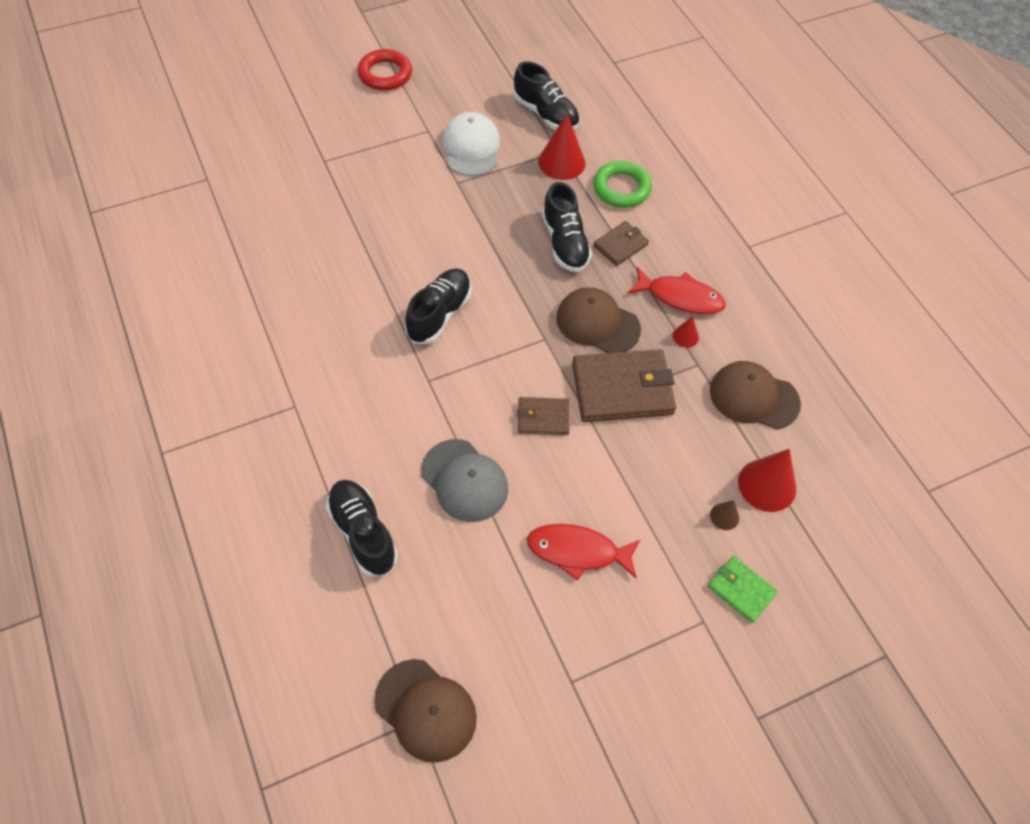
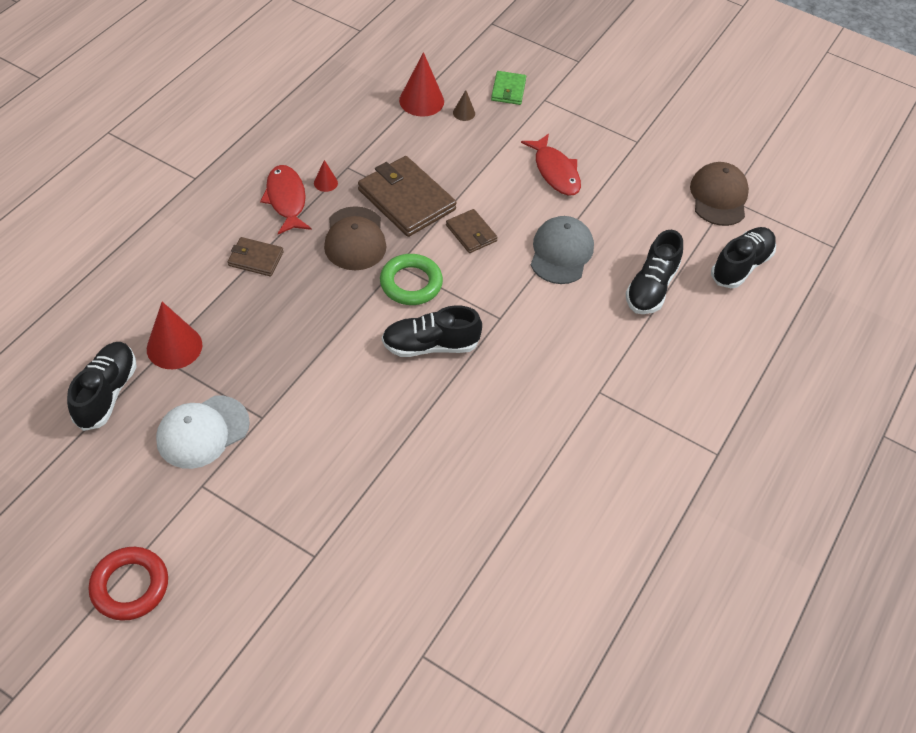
camera: 125 degrees left, 5 degrees down
black shoe [542,182,592,272] -> black shoe moved to [711,227,776,288]
green ring [593,161,652,208] -> green ring moved to [380,254,443,305]
brown cap [710,361,801,429] -> none

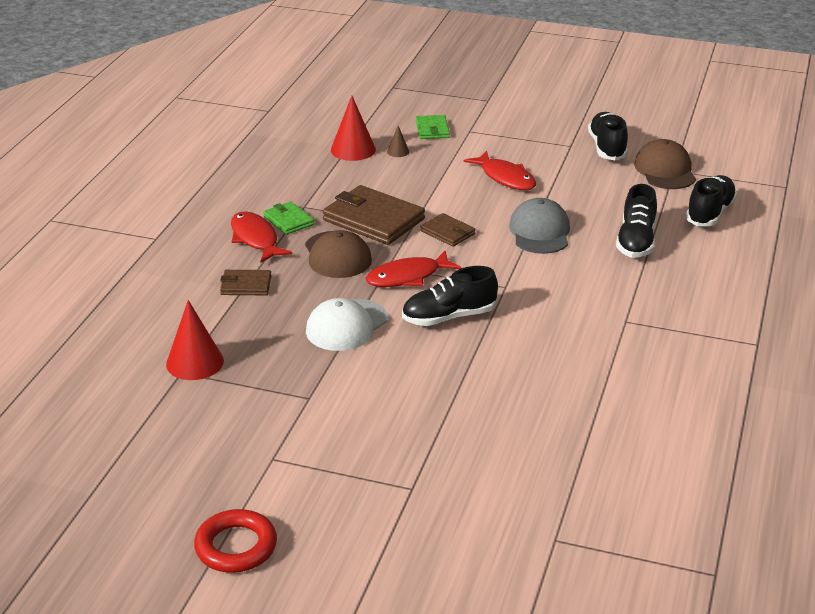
camera: 10 degrees left, 20 degrees down
black shoe [67,342,137,431] -> black shoe moved to [588,112,628,160]
white cap [156,395,250,469] -> white cap moved to [306,298,388,351]
red cone [314,160,338,192] -> green wallet [263,202,314,235]
green ring [380,254,443,305] -> red fish [366,251,462,287]

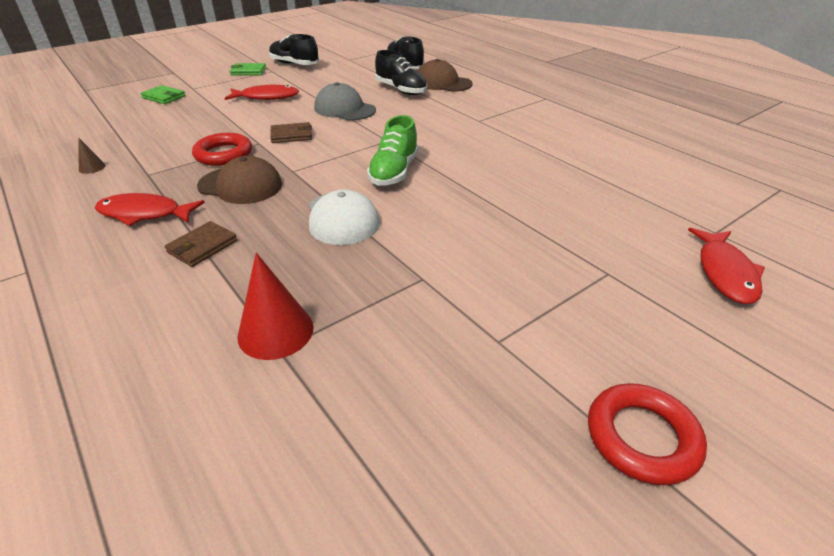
camera: 55 degrees left, 5 degrees up
green wallet [263,202,314,235] -> green wallet moved to [229,63,266,76]
brown wallet [323,185,425,245] -> red ring [192,133,252,166]
red cone [331,96,376,161] -> none
red fish [366,251,462,287] -> red fish moved to [688,228,765,304]
brown cone [387,126,409,157] -> brown cone moved to [79,138,106,174]
black shoe [402,266,498,326] -> green shoe [367,115,418,186]
brown cap [634,139,696,189] -> brown cap moved to [418,59,473,92]

